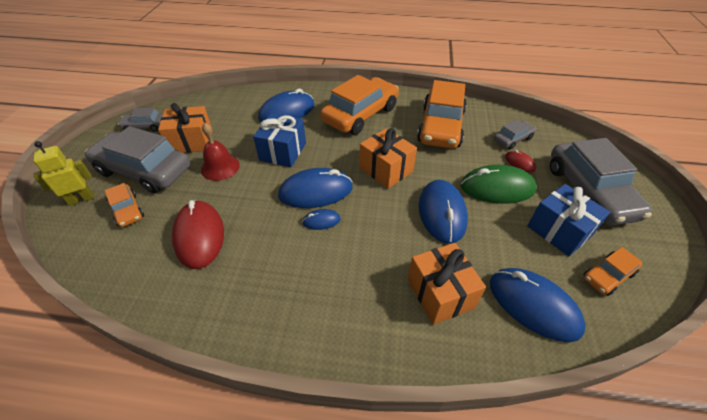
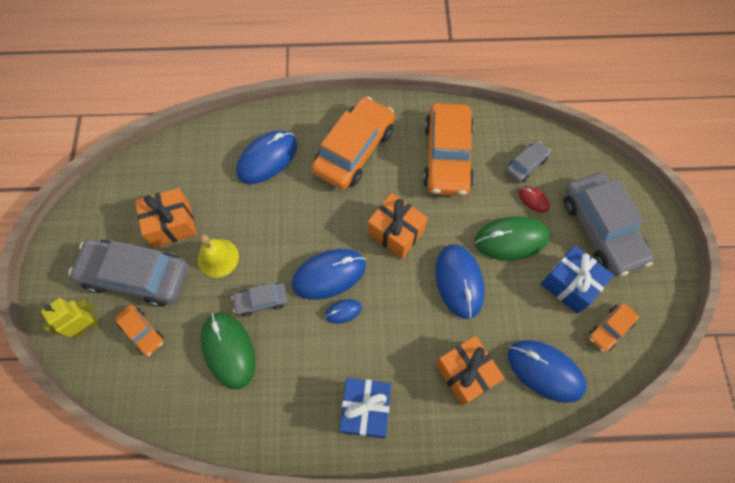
camera: 10 degrees left, 20 degrees up
grey car [118,108,163,132] -> grey car moved to [231,283,288,317]
red mouse [172,200,224,269] -> green mouse [200,313,255,389]
red bell [201,123,240,181] -> yellow bell [198,234,239,278]
blue gift [253,113,306,167] -> blue gift moved to [340,378,391,438]

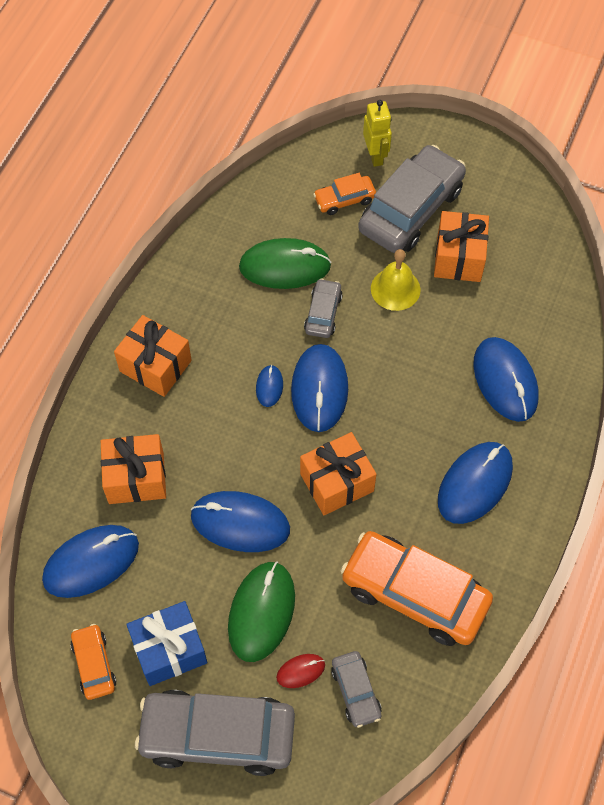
camera: 115 degrees right, 5 degrees down
orange car [311,96,395,190] -> blue mouse [438,442,513,524]
blue gift [340,378,391,438] -> orange gift [114,315,192,397]

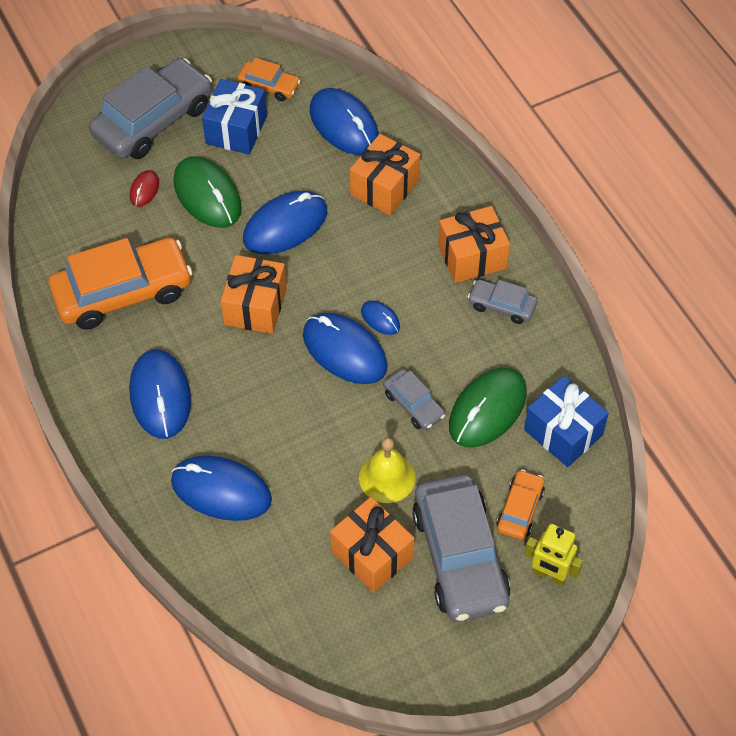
camera: 130 degrees right, 5 degrees down
blue mouse [42,525,139,598] -> blue mouse turned 45 degrees counterclockwise [310,88,379,155]
grey car [331,651,381,728] -> grey car moved to [468,279,537,324]
none -> blue gift [524,376,609,467]

